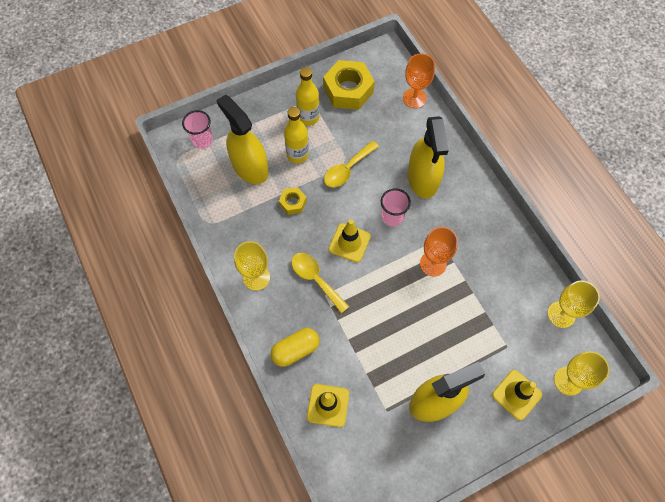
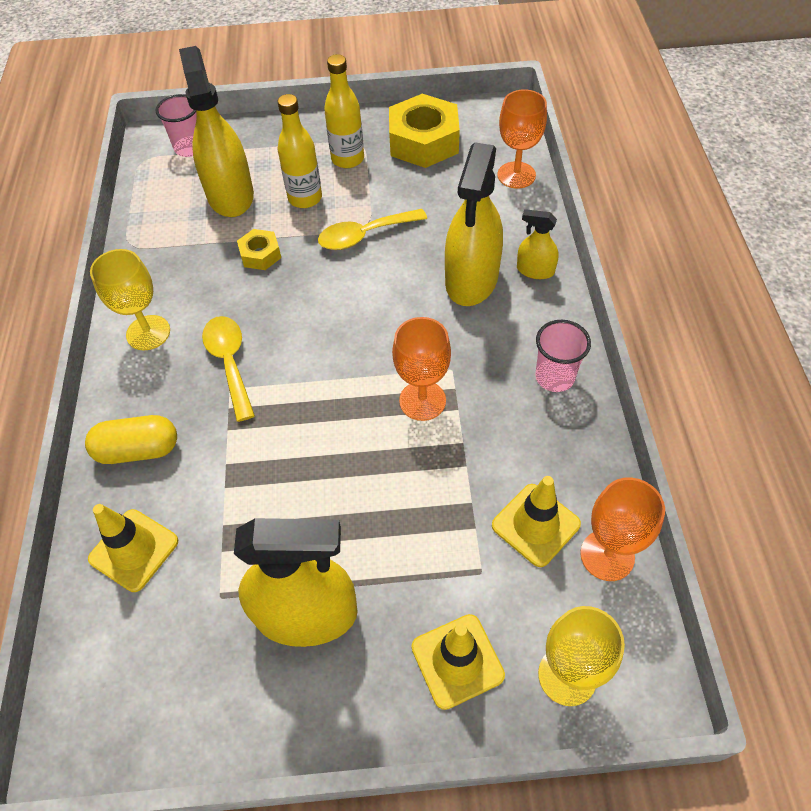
camera: 25 degrees right, 10 degrees down
yellow traffic cone [329,219,371,263] -> yellow traffic cone moved to [492,476,581,567]
pink cup [381,188,411,226] -> pink cup moved to [535,320,591,392]
yellow goblet [547,281,600,328] -> orange goblet [580,478,665,581]
none -> yellow spray bottle [517,209,559,279]

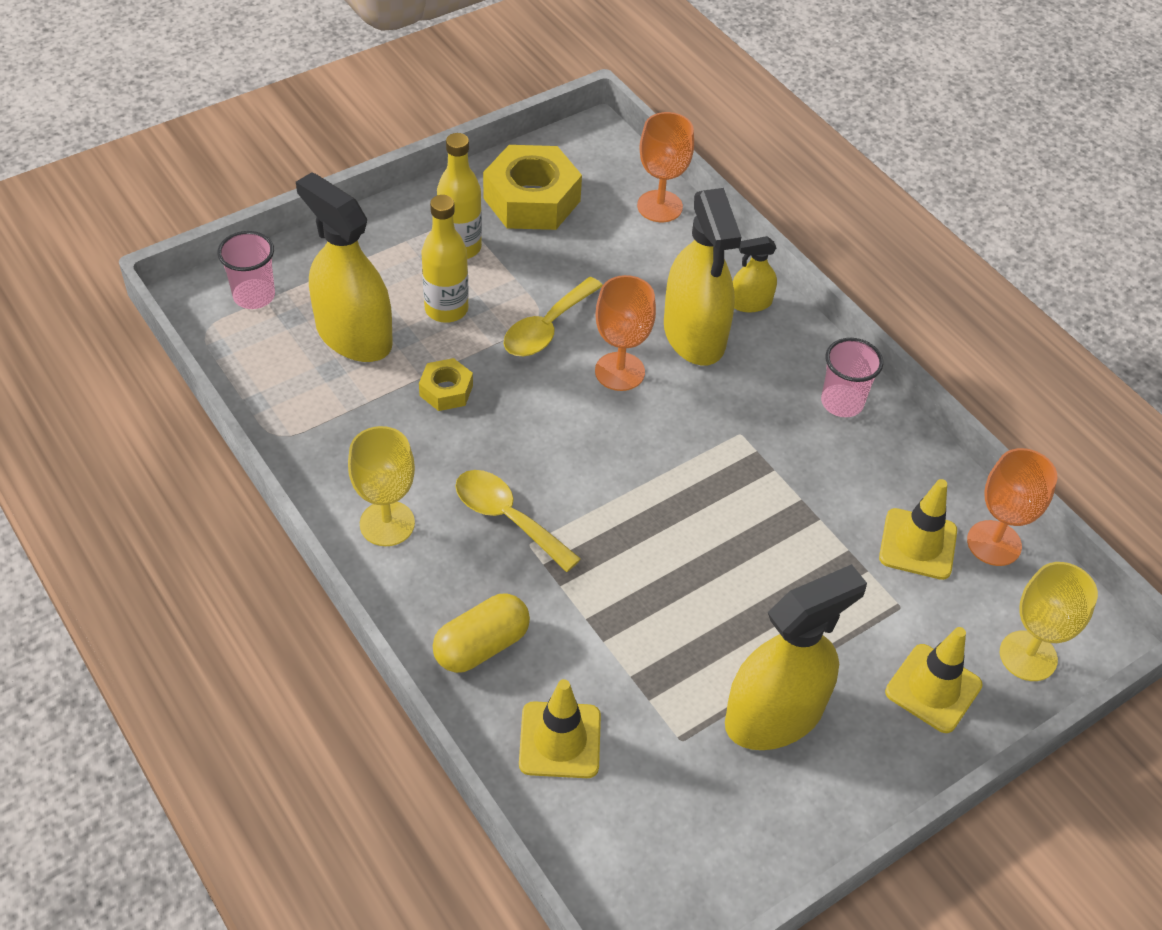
camera: 35 degrees left, 5 degrees down
orange goblet [392,317,451,421] -> orange goblet moved to [595,275,656,391]

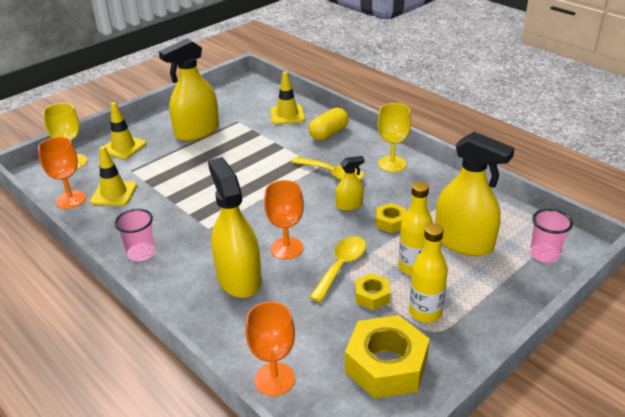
camera: 175 degrees right, 15 degrees down
yellow spray bottle [733,236,777,313] -> yellow spray bottle moved to [336,156,365,210]
none -> yellow nut [355,273,390,310]

